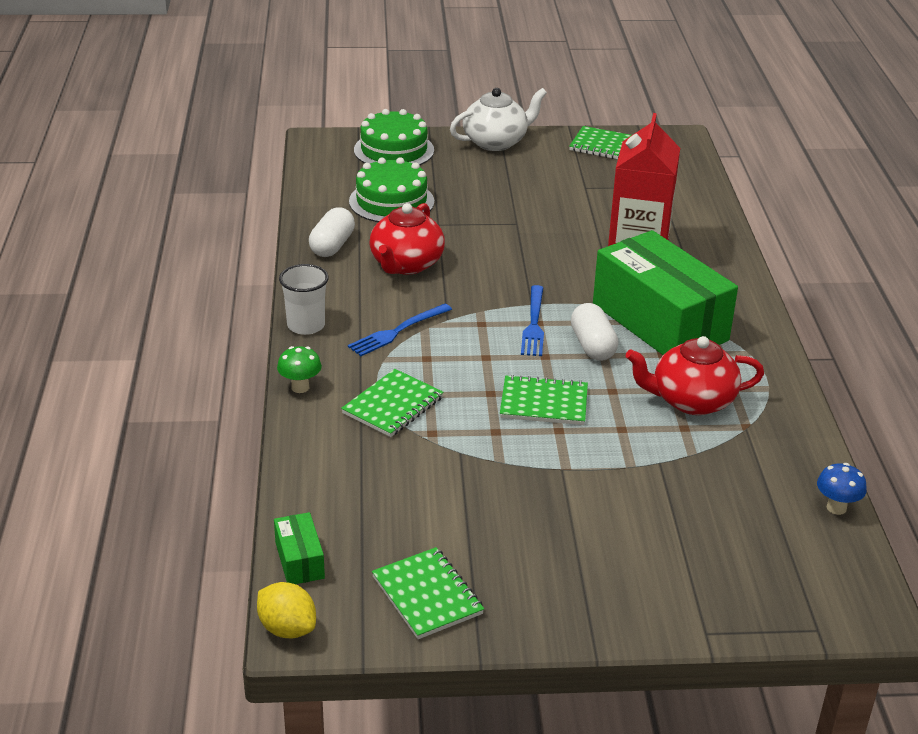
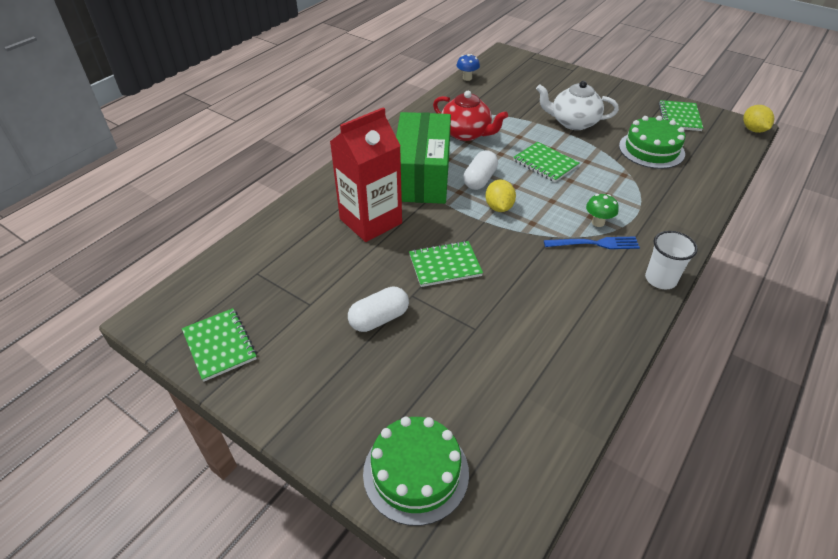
camera: 140 degrees left, 10 degrees up
green box [274,512,325,584] -> none
green mushroom [277,346,322,393] -> green mushroom moved to [586,194,619,227]
white capsule [309,207,355,257] -> white capsule moved to [348,286,409,332]
green notebook [341,369,444,437] -> green notebook moved to [409,241,483,287]
green cake [349,157,434,222] -> green cake moved to [619,116,685,169]
red teapot [369,203,445,275] -> none
white teapot [450,88,547,151] -> white teapot moved to [536,81,619,130]
blue fork [521,285,544,356] -> yellow lemon [485,180,516,212]

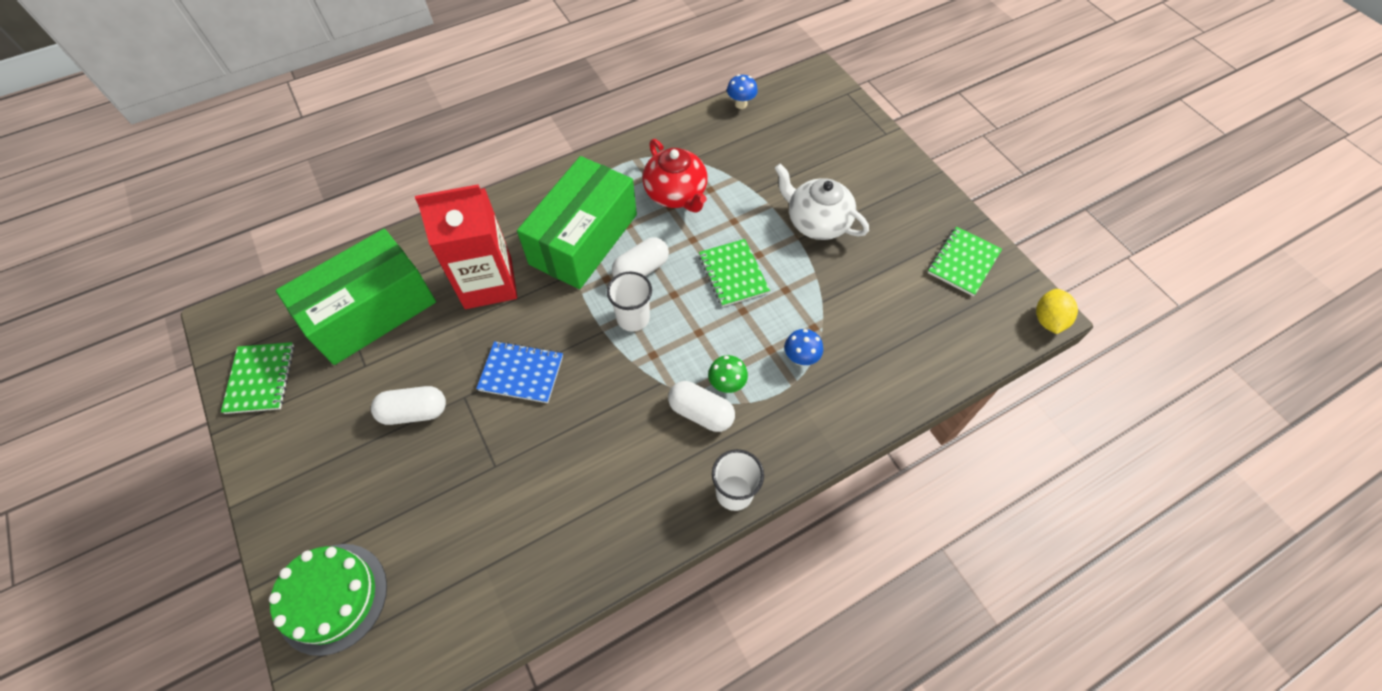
camera: 25 degrees right, 15 degrees up
green notebook [409,241,483,287] -> blue notebook [476,341,563,403]
yellow lemon [485,180,516,212] -> white cup [607,271,652,332]
blue fork [544,237,640,249] -> white capsule [668,381,735,432]
green cake [619,116,685,169] -> none
none -> green box [276,229,436,365]
none -> blue mushroom [784,329,823,366]

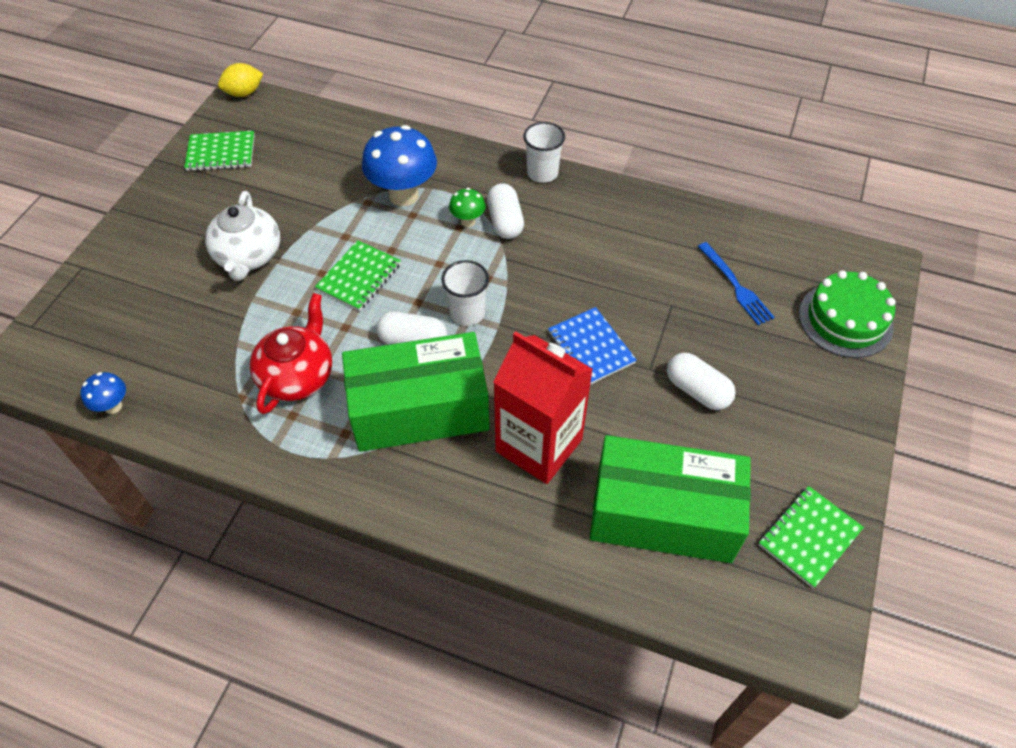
camera: 130 degrees left, 5 degrees down
blue mushroom [784,329,823,366] -> blue mushroom [362,125,437,206], size x2.05
none -> blue fork [698,242,775,325]

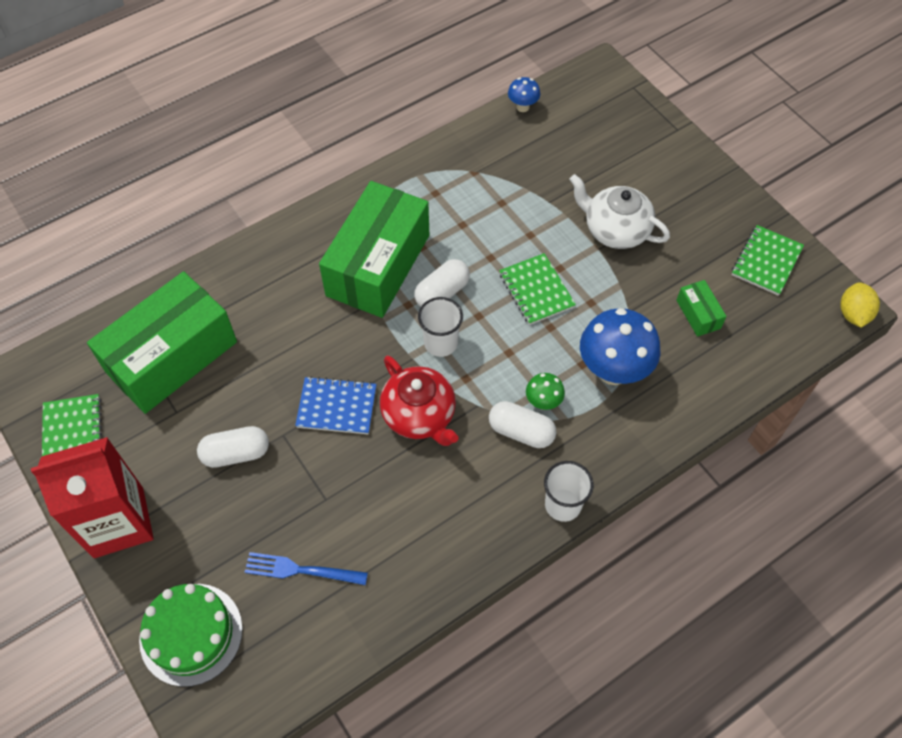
camera: 125 degrees right, 5 degrees up
red teapot [250,293,332,414] -> red teapot moved to [380,356,459,446]
red carton [493,332,593,484] -> red carton moved to [31,437,154,558]
none -> green box [676,280,727,337]

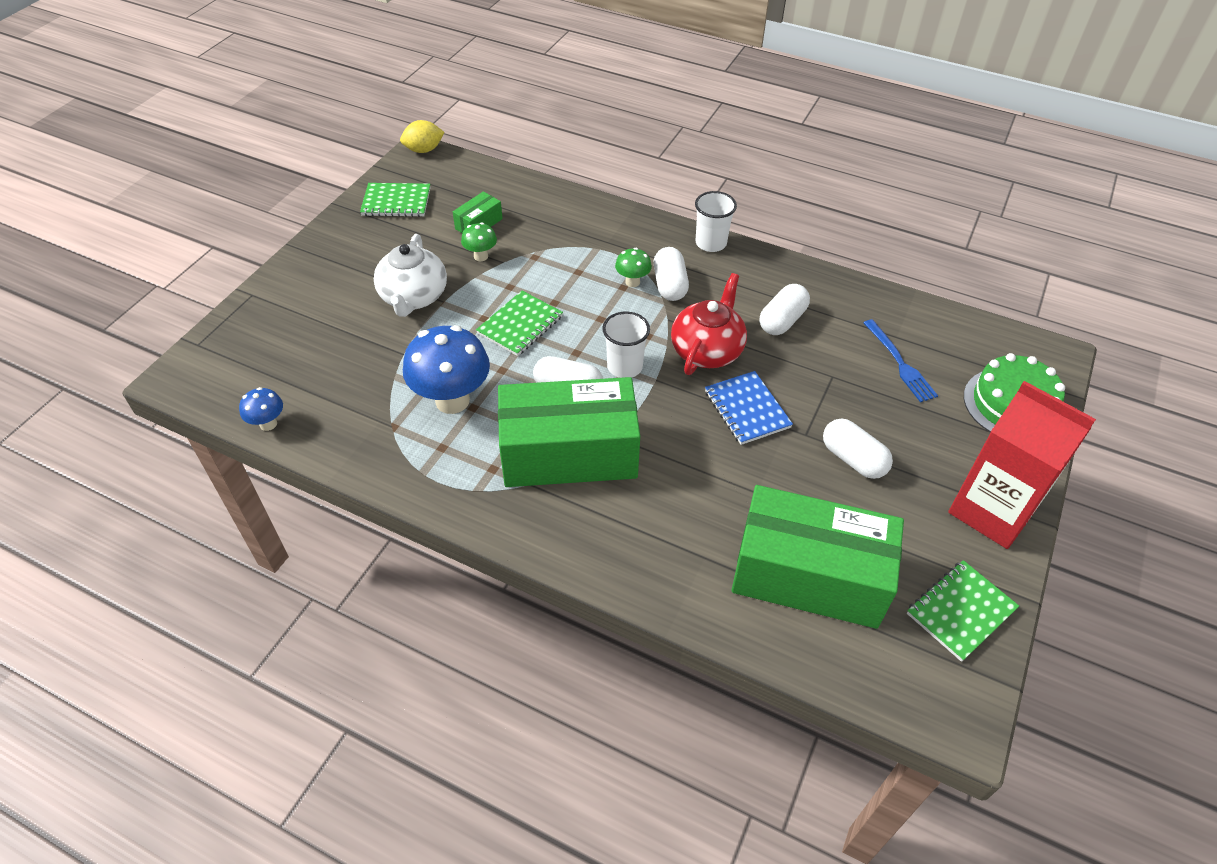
camera: 120 degrees left, 10 degrees down
blue mushroom [580,308,660,385] -> blue mushroom moved to [403,325,490,414]
none -> green mushroom [461,222,497,261]
none -> white capsule [760,284,810,335]

